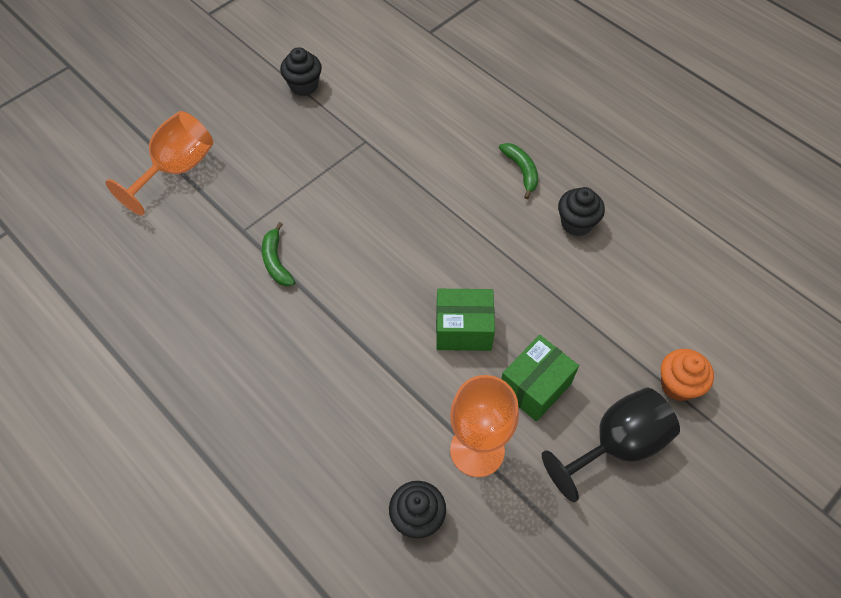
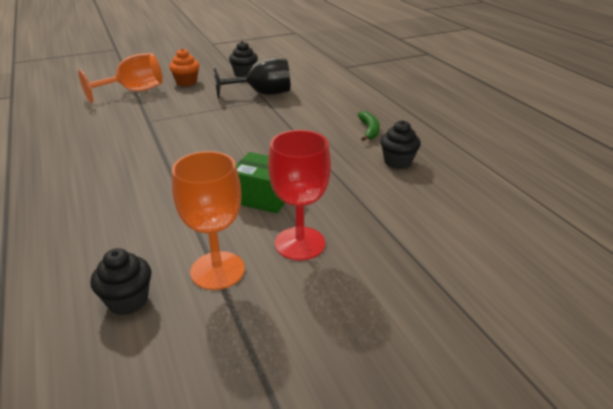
camera: 20 degrees right, 25 degrees down
green banana [262,222,295,286] -> none
green box [501,335,579,421] -> red goblet [268,130,331,261]
black goblet [542,388,680,502] -> black goblet moved to [213,58,290,99]
orange cupcake [661,349,714,401] -> orange cupcake moved to [169,48,199,86]

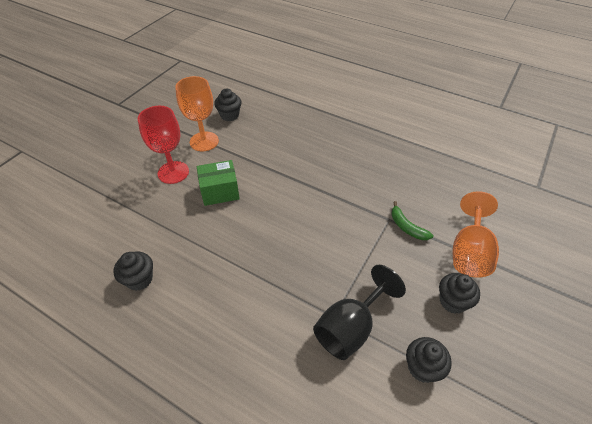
camera: 145 degrees right, 15 degrees up
orange cupcake [169,48,199,86] -> black cupcake [439,273,480,314]
green banana [358,111,380,141] -> green banana moved to [391,201,433,240]

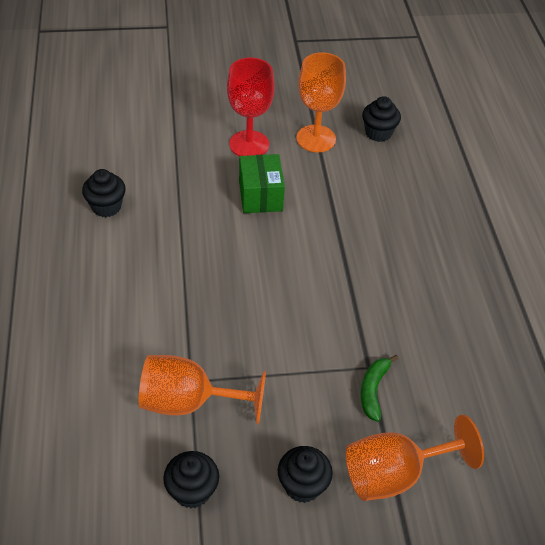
camera: 50 degrees right, 0 degrees up
green box [197,160,240,206] -> green box turned 45 degrees clockwise [239,154,285,213]
black goblet [313,265,406,360] -> orange goblet [139,355,266,424]

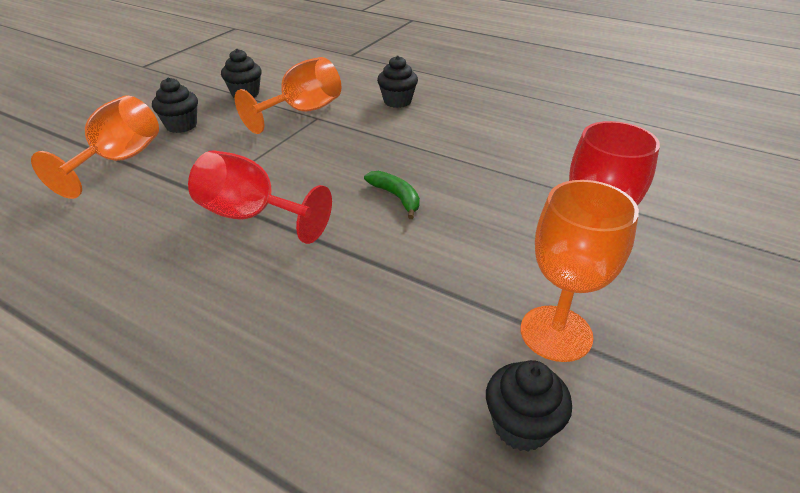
camera: 130 degrees right, 10 degrees down
black cupcake [82,169,126,217] -> black cupcake moved to [377,55,418,108]
green box [239,154,285,213] -> none
green banana [360,355,399,422] -> green banana moved to [364,171,420,219]
none -> red goblet [188,150,332,244]

